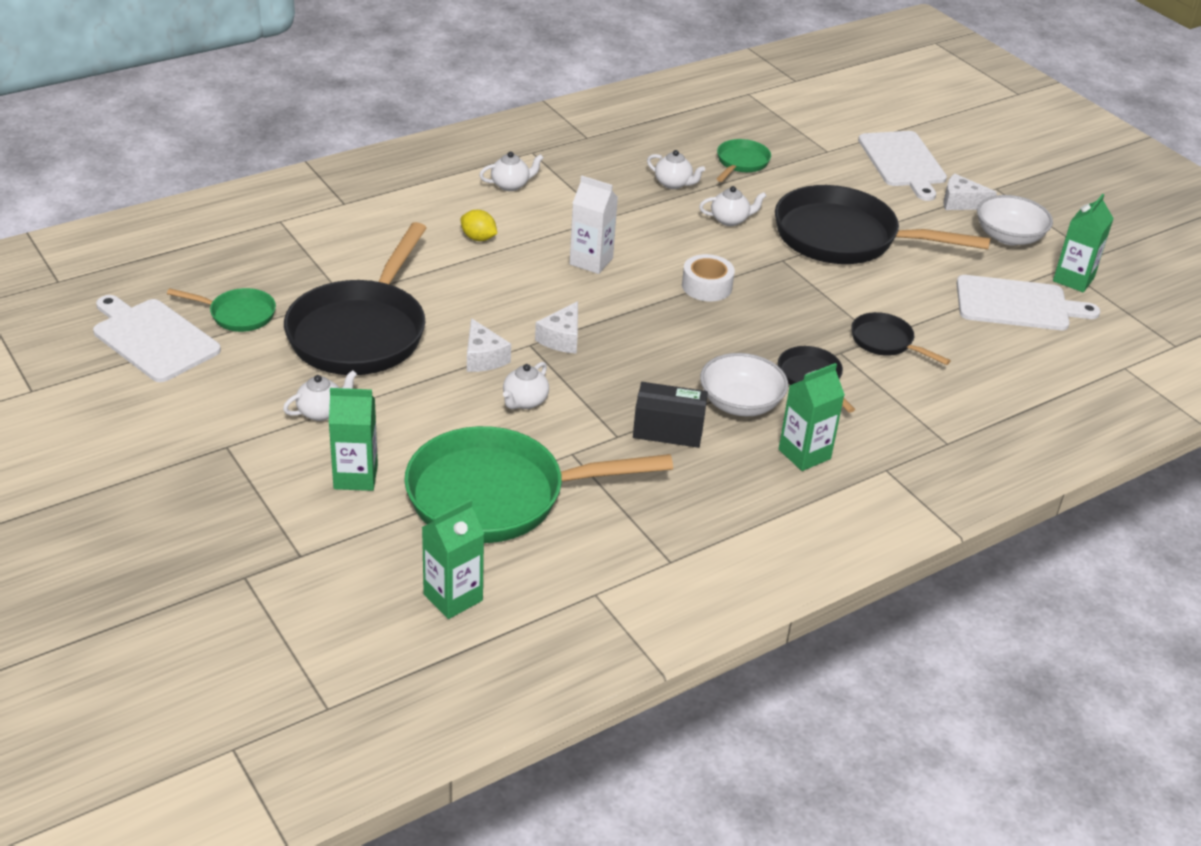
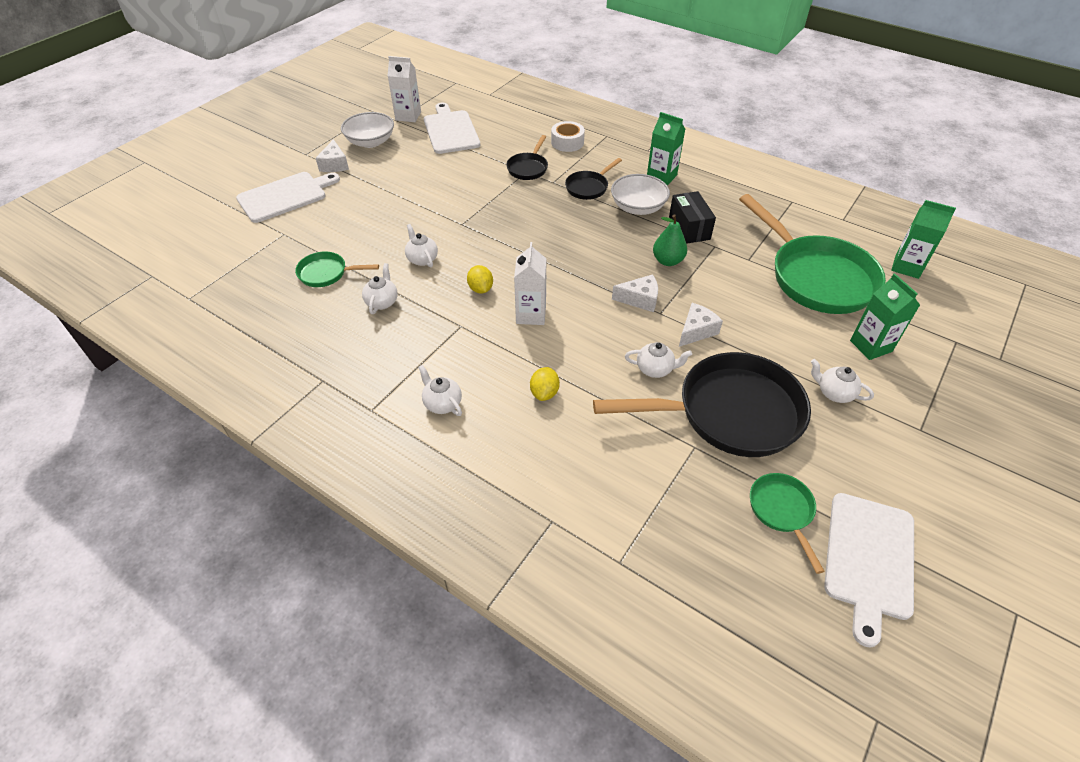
camera: 110 degrees left, 10 degrees up
white teapot [503,362,549,409] -> white teapot moved to [625,342,692,378]
white tape [682,254,735,301] -> white tape moved to [551,121,585,152]
black pan [775,185,991,264] -> none
green carton [1053,194,1114,292] -> white carton [388,56,421,122]
none -> yellow lemon [467,265,493,294]
none -> green pear [653,214,687,266]

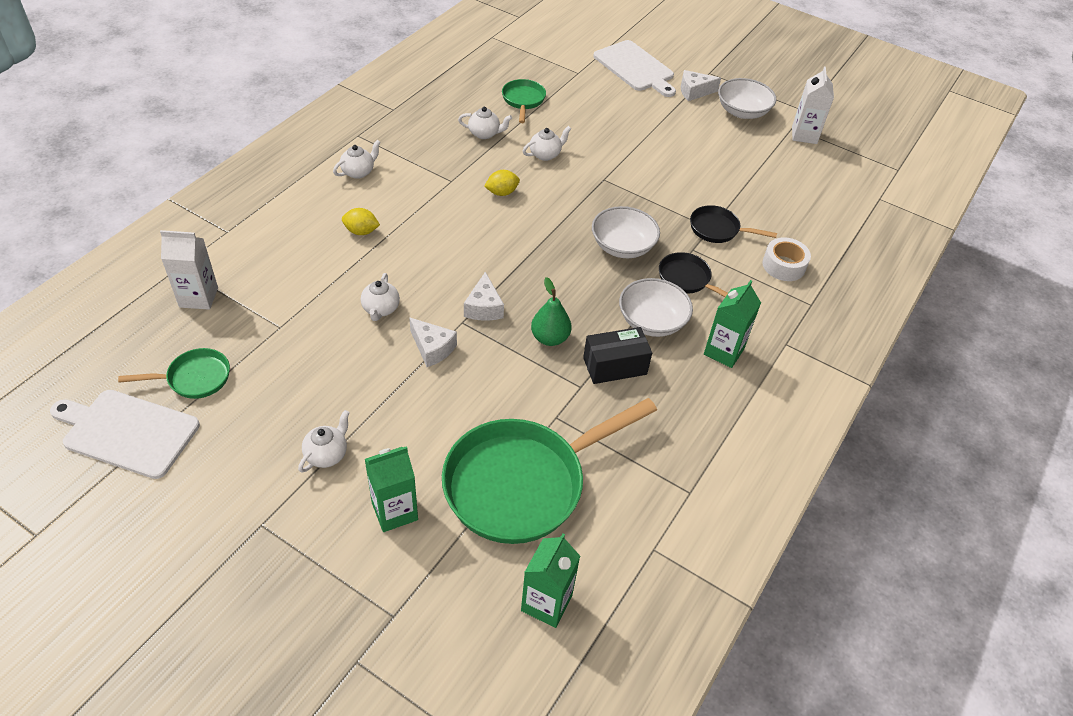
camera: 85 degrees right, 0 degrees up
white cutting board [424,103,481,154] -> none
white carton [514,242,547,325] -> white carton moved to [160,230,218,310]
black pan [593,352,811,457] -> none
none -> white bowl [592,206,660,258]

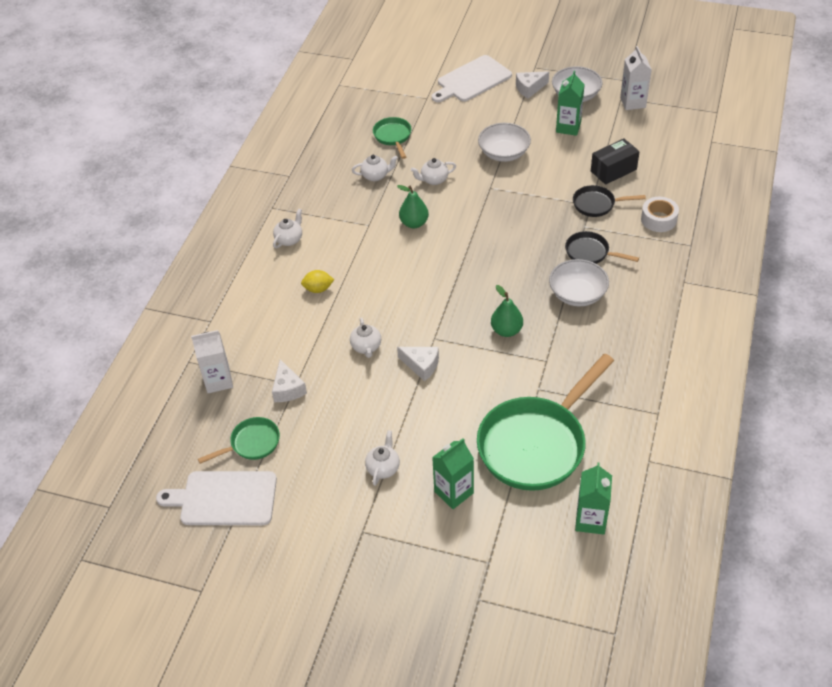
camera: 10 degrees left, 0 degrees up
white cheese [464,272,504,321] -> white cheese moved to [272,359,307,402]
yellow lemon [484,170,520,196] -> green pear [397,185,429,228]
white teapot [523,126,571,161] -> white teapot turned 150 degrees counterclockwise [411,158,456,185]
black box [583,327,652,384] -> black box moved to [591,139,640,185]
white bowl [592,206,660,258] -> white bowl moved to [478,123,531,162]
white cutting board [593,40,676,97] -> white cutting board turned 105 degrees clockwise [432,55,512,102]
green carton [704,280,761,368] -> green carton moved to [556,71,585,136]

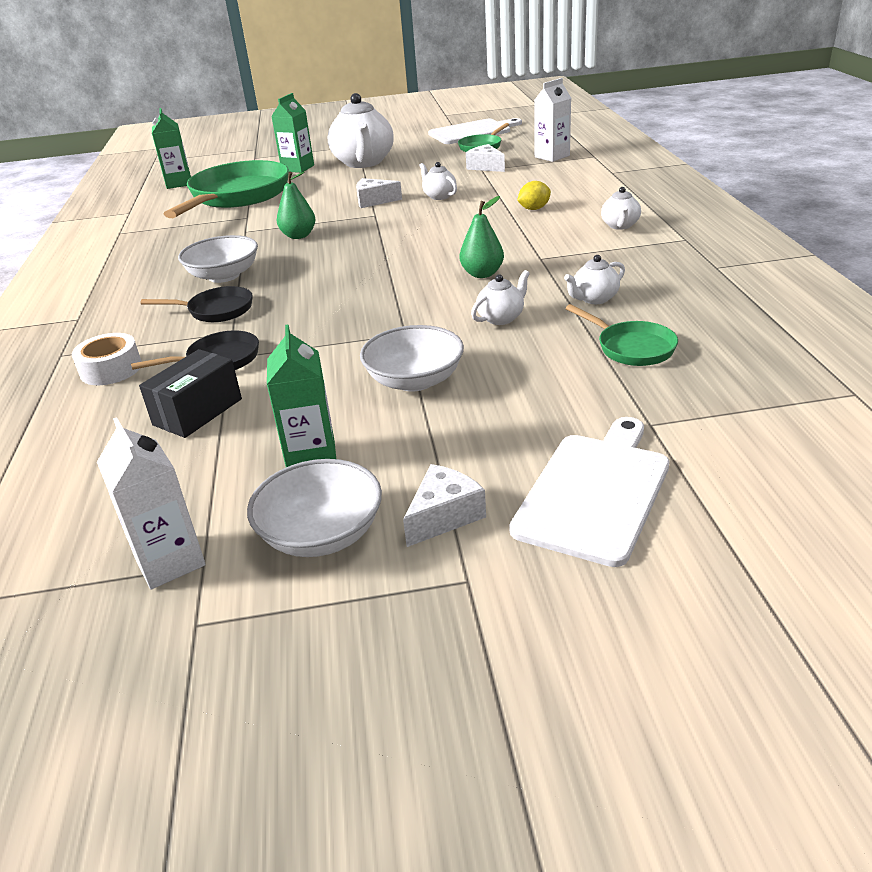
camera: 155 degrees right, 15 degrees down
white teapot [365,430,400,486] -> white teapot [328,93,393,168], size x2.17

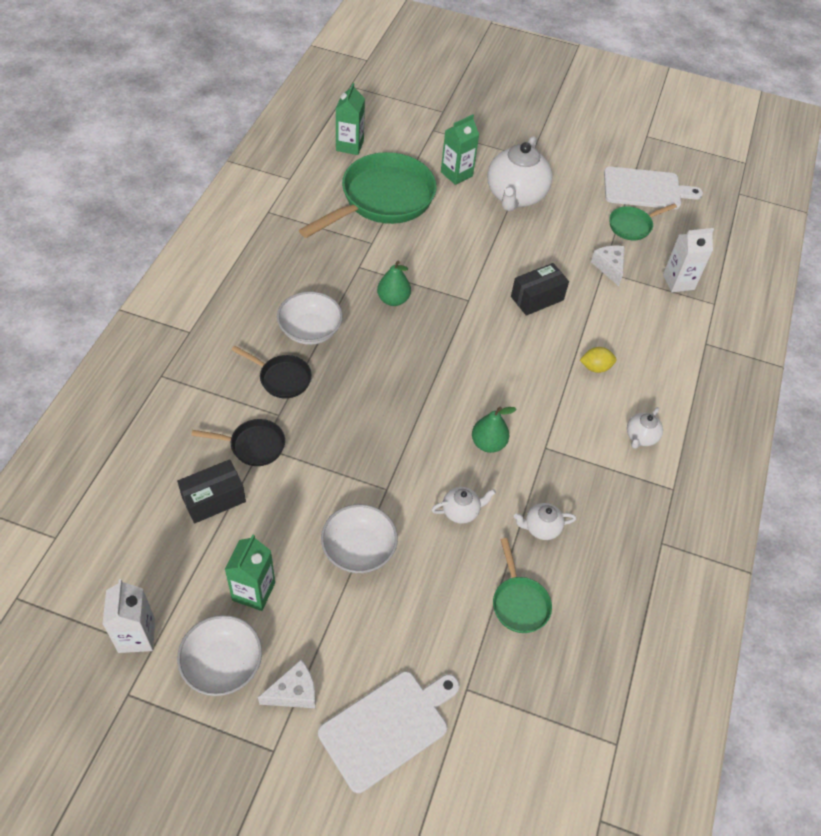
camera: 20 degrees right, 20 degrees up
white tape [72,333,142,385] -> none
white cheese [356,178,402,208] -> none
white teapot [419,162,457,200] -> black box [511,263,569,316]

